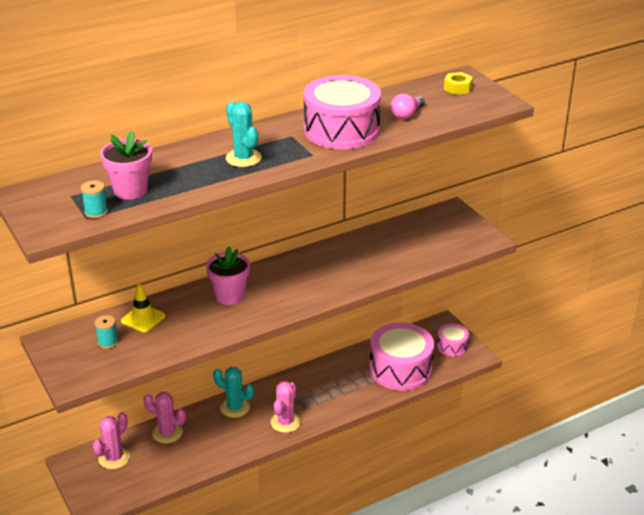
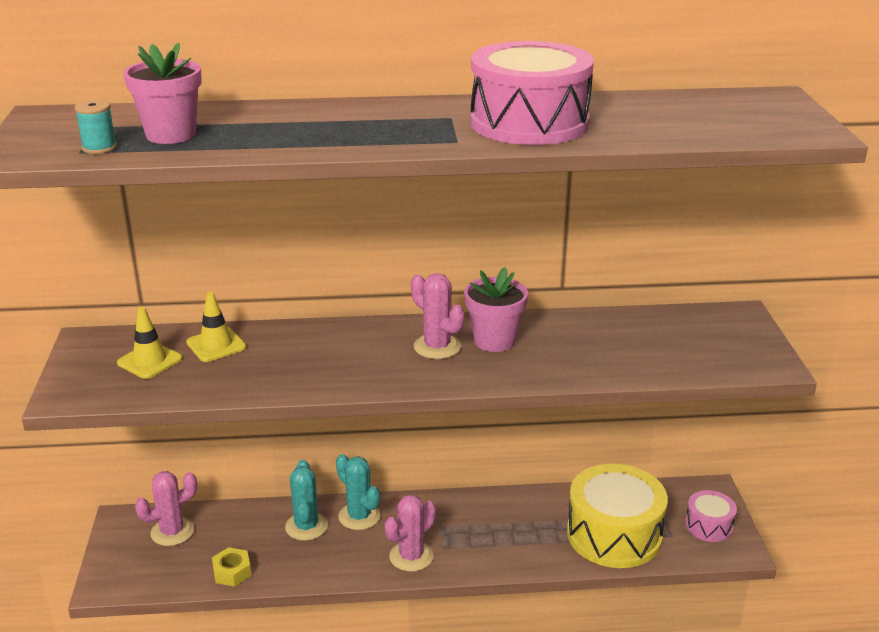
camera: 25 degrees right, 5 degrees down
turquoise spool [95,315,118,349] -> yellow traffic cone [117,307,183,379]
pink cactus [143,392,186,444] -> pink cactus moved to [411,273,465,359]
pink flower pot [206,246,250,305] -> pink flower pot moved to [464,267,528,352]
turquoise cactus [226,101,262,167] -> turquoise cactus moved to [285,460,328,541]
pink drum [369,322,434,391] -> yellow drum [567,464,668,568]
pink light bulb [391,94,425,119] -> none
yellow nut [444,72,473,95] -> yellow nut moved to [212,547,251,587]

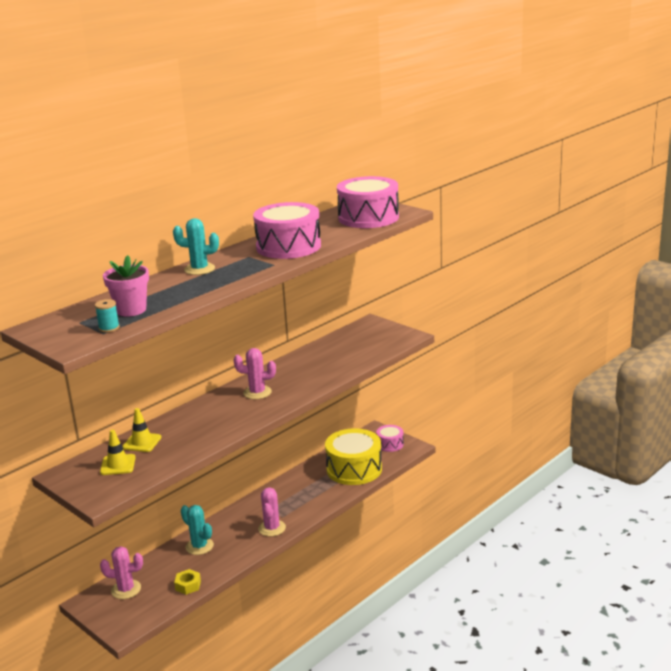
camera: 40 degrees left, 5 degrees down
pink cactus [135,471,197,546] -> pink cactus turned 75 degrees clockwise [100,546,143,599]
turquoise cactus [336,454,380,530] -> turquoise cactus moved to [173,218,219,275]
pink flower pot [464,267,528,352] -> none
none -> pink drum [337,176,399,228]

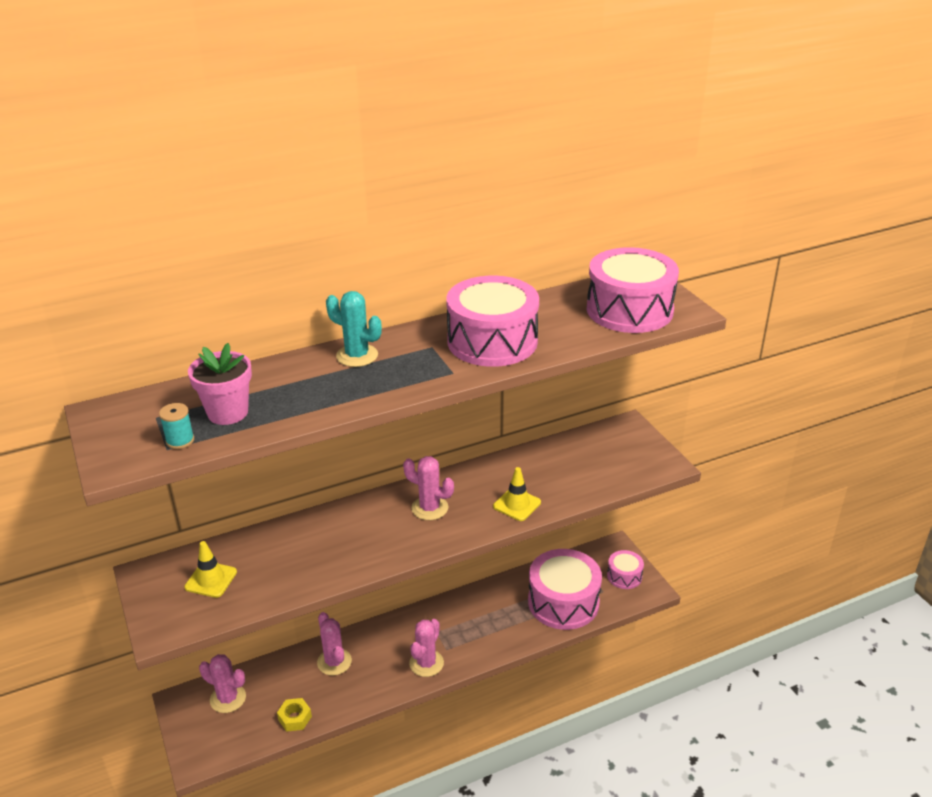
camera: 20 degrees right, 10 degrees up
yellow traffic cone [122,408,162,452] -> yellow traffic cone moved to [493,467,541,521]
turquoise cactus [181,505,214,555] -> pink cactus [317,612,352,676]
yellow drum [325,428,382,485] -> pink drum [528,549,602,630]

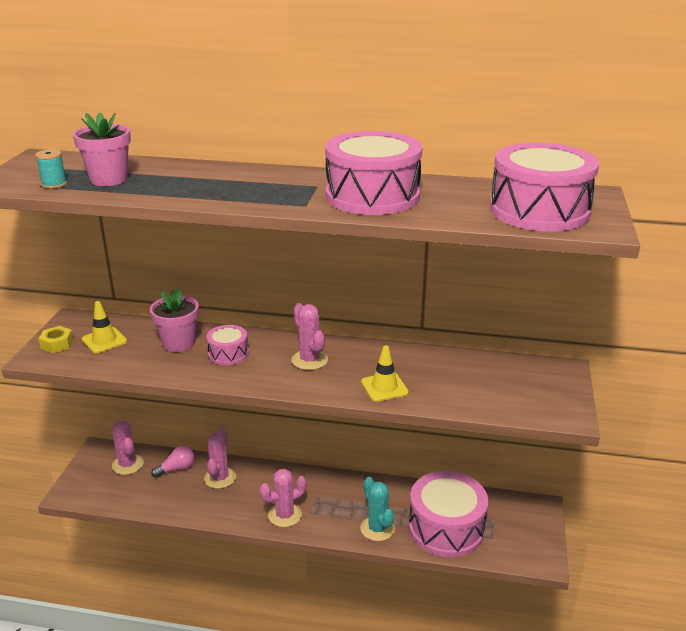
camera: 35 degrees right, 5 degrees down
yellow nut [277,698,312,732] -> yellow nut moved to [39,326,74,353]
turquoise cactus [326,291,382,367] -> turquoise cactus moved to [360,477,395,541]
pink drum [607,550,644,589] -> pink drum moved to [206,325,249,365]
none -> pink flower pot [150,288,199,352]
none -> pink light bulb [151,446,194,478]

